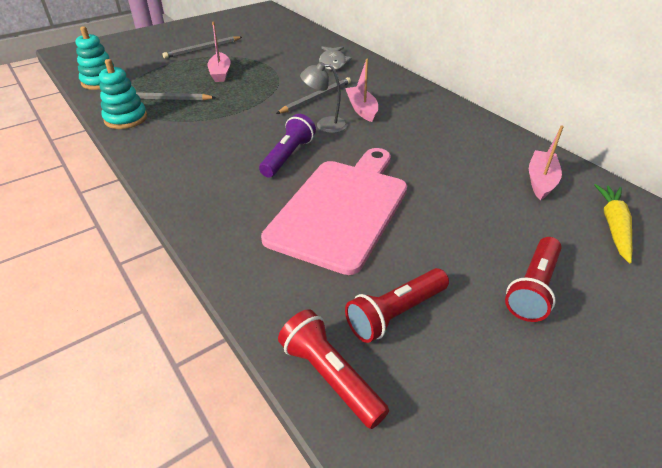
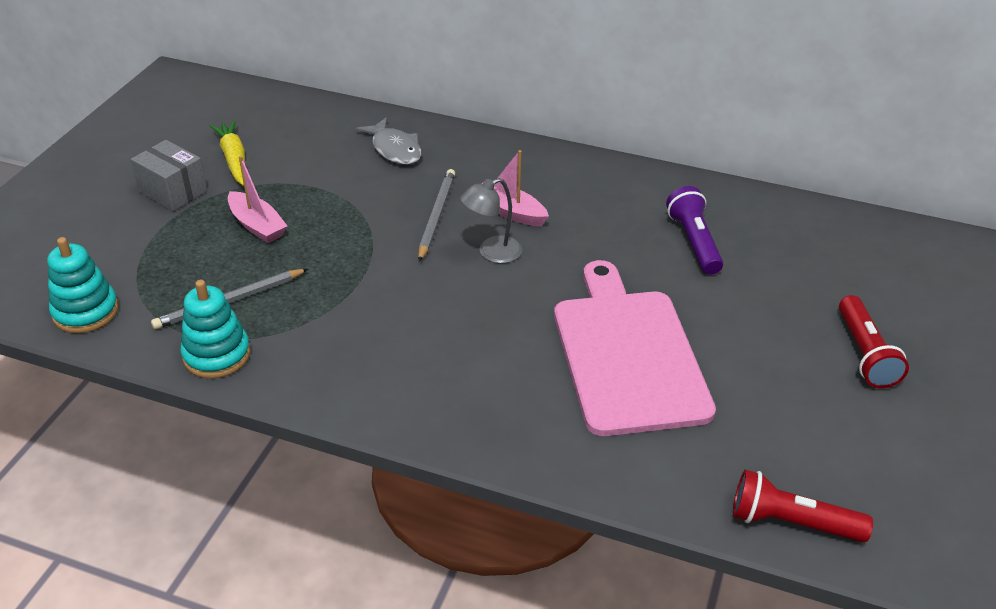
camera: 35 degrees left, 0 degrees up
grey pencil [163,36,242,58] -> grey box [131,140,207,211]
purple flashlight [259,114,316,178] -> purple flashlight moved to [666,186,723,275]
red flashlight [345,268,449,343] -> none
pink boat [529,125,564,201] -> none
yellow carrot [594,184,632,263] -> yellow carrot moved to [210,120,245,186]

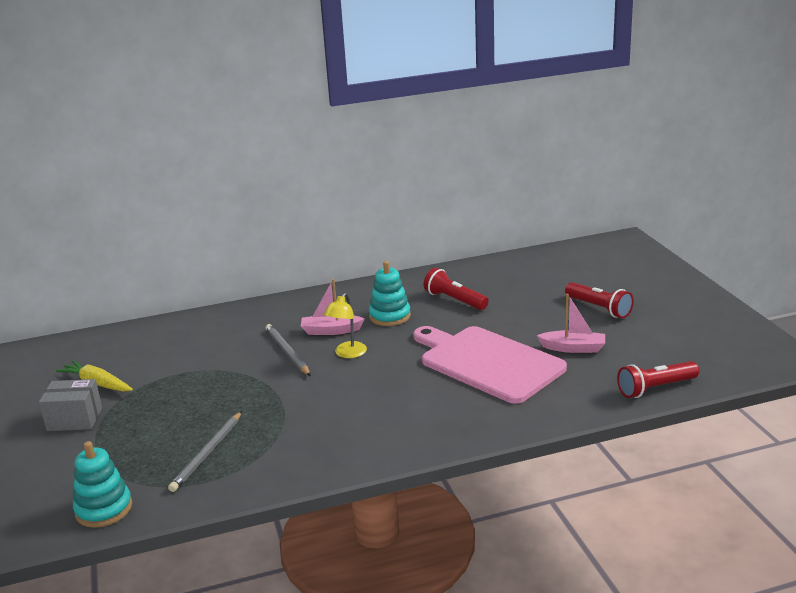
camera: 35 degrees left, 15 degrees down
turquoise stacking toy [180,280,251,378] -> turquoise stacking toy moved to [369,261,411,326]
pink boat [228,156,287,243] -> pink boat moved to [537,294,605,353]
grey fish [356,117,421,165] -> none
grey lamp [460,178,522,263] -> yellow lamp [324,293,367,358]
purple flashlight [666,186,723,275] -> red flashlight [424,268,489,310]

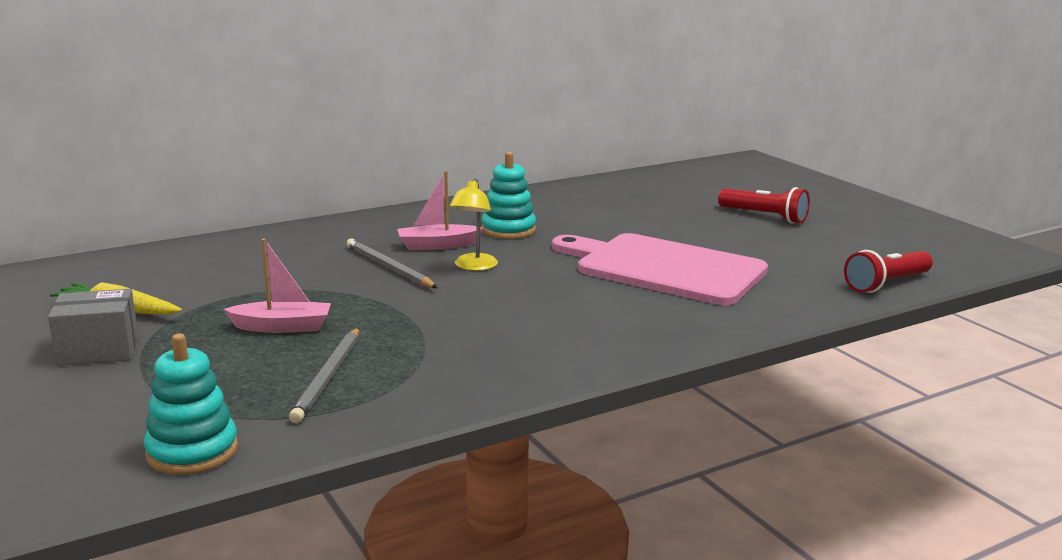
camera: 15 degrees left, 5 degrees down
red flashlight [424,268,489,310] -> none
pink boat [537,294,605,353] -> pink boat moved to [223,239,331,333]

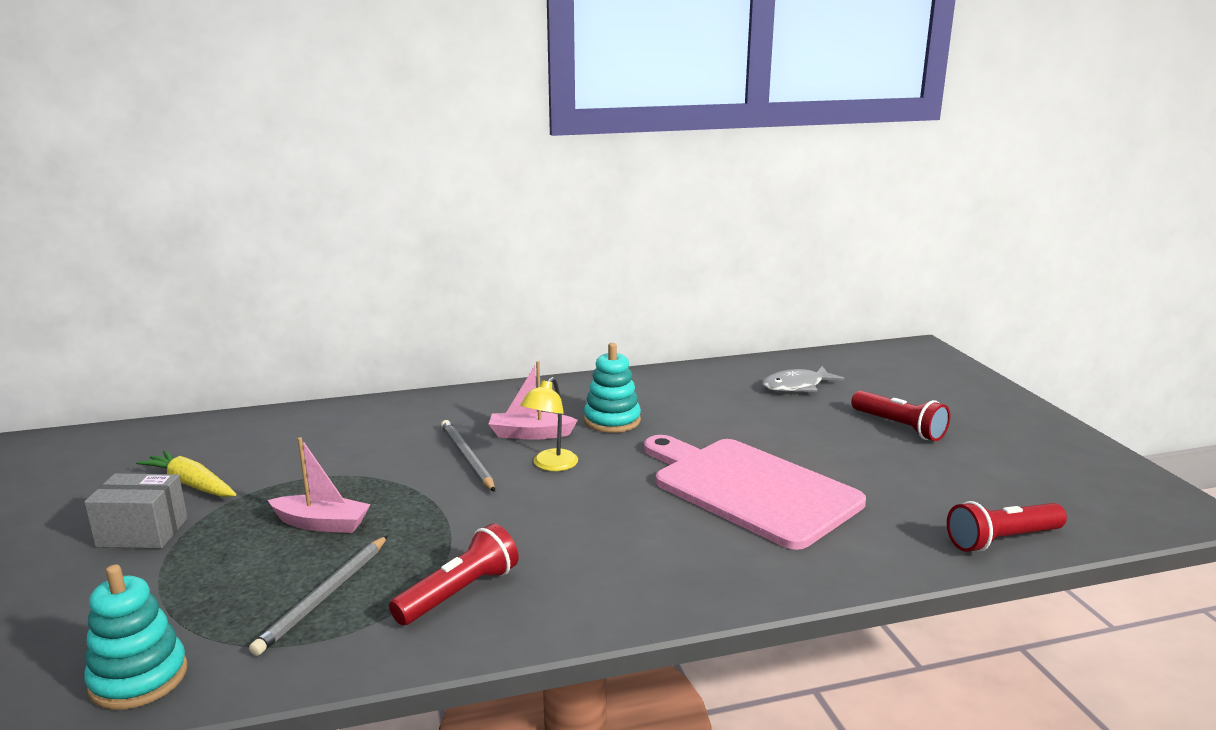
camera: 15 degrees right, 0 degrees up
none -> red flashlight [389,523,519,625]
none -> grey fish [762,366,845,392]

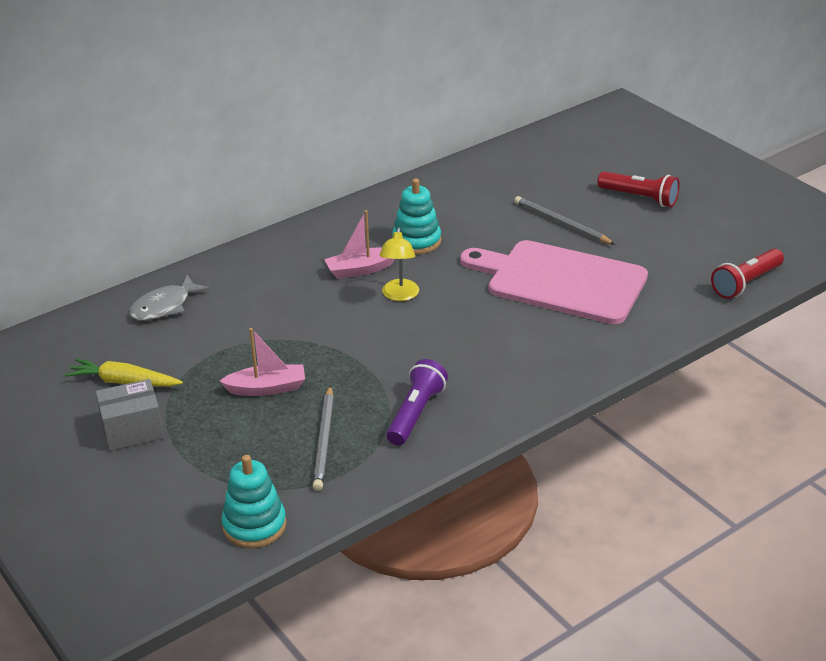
camera: 20 degrees left, 15 degrees up
red flashlight [389,523,519,625] -> purple flashlight [386,359,448,445]
grey pencil [441,420,495,492] -> grey pencil moved to [514,196,616,245]
grey fish [762,366,845,392] -> grey fish moved to [130,275,210,321]

